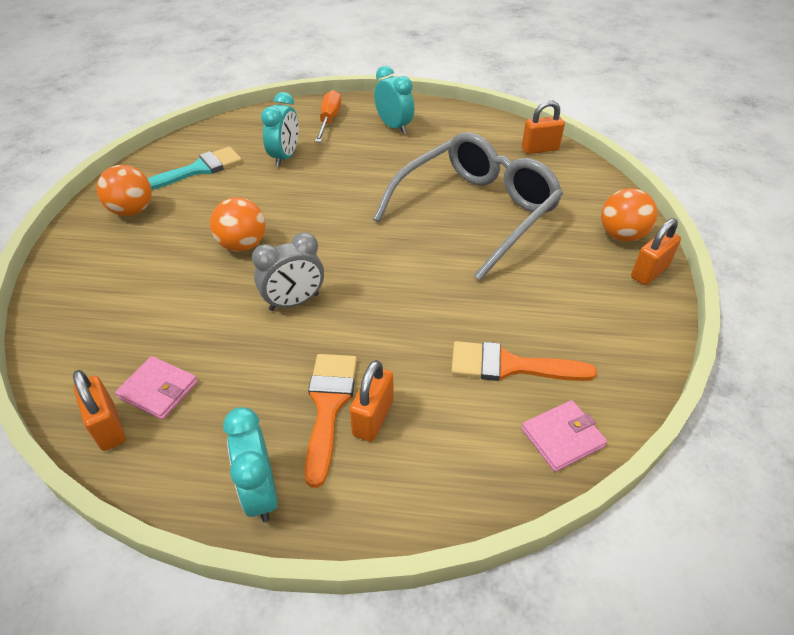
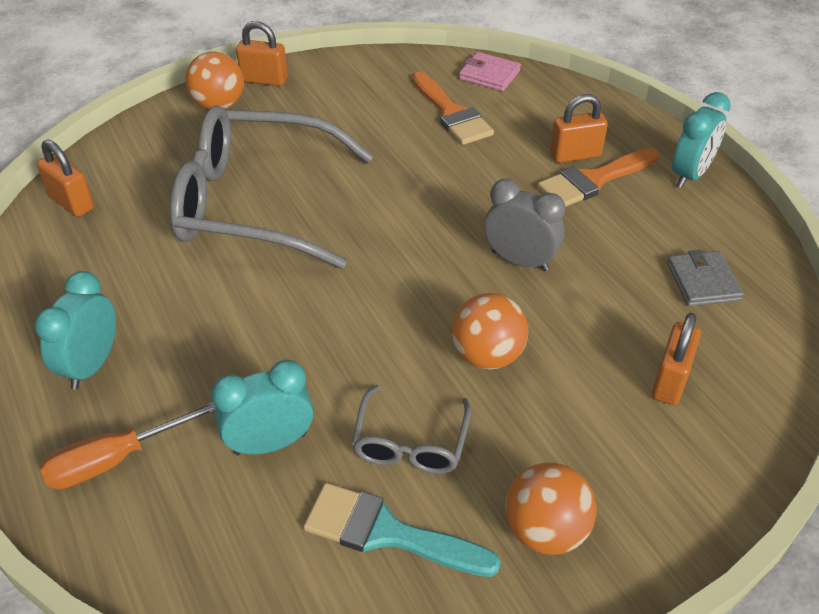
camera: 125 degrees left, 0 degrees up
orange padlock [73,370,126,451] -> orange padlock moved to [652,313,701,405]
pink wallet [115,356,198,420] -> grey wallet [667,250,744,306]
none -> grey glasses [352,385,471,474]

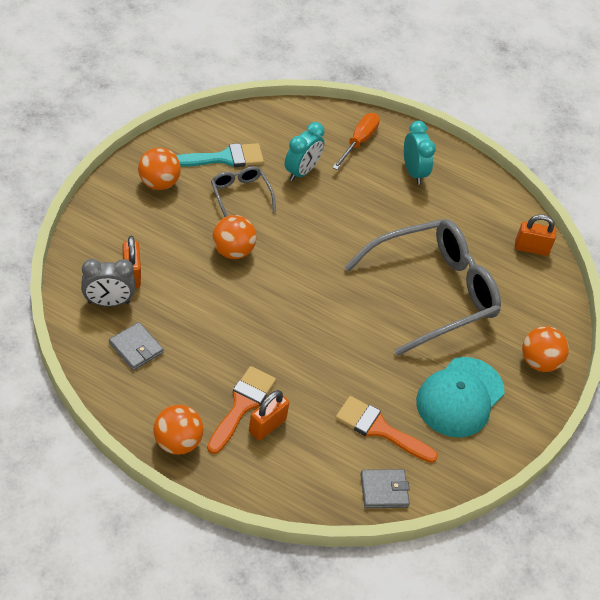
camera: 140 degrees right, 5 degrees up
orange padlock [236,21,288,86] -> none
pink wallet [459,52,521,91] -> grey wallet [360,469,410,508]
grey clock [484,179,565,271] -> grey clock moved to [81,259,135,307]
turquoise clock [672,92,731,188] -> orange ball [153,405,203,455]
none -> turquoise cap [416,357,505,438]

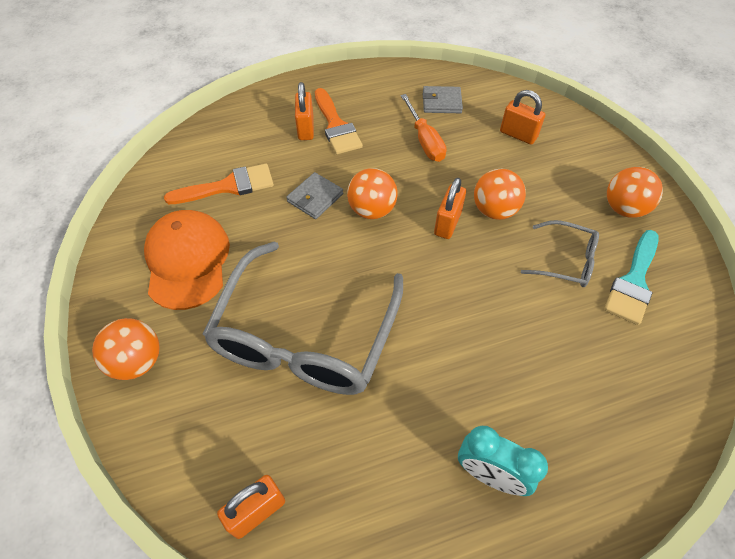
camera: 140 degrees right, 5 degrees up
grey clock [81,259,135,307] -> none
orange ball [153,405,203,455] -> orange ball moved to [347,168,397,219]
turquoise clock [285,122,325,181] -> none
orange screwdriver [332,113,380,170] -> orange screwdriver moved to [401,94,447,162]
grey wallet [360,469,410,508] -> grey wallet moved to [286,172,343,219]
turquoise cap [416,357,505,438] -> orange cap [144,210,230,310]
none -> orange padlock [434,178,466,239]

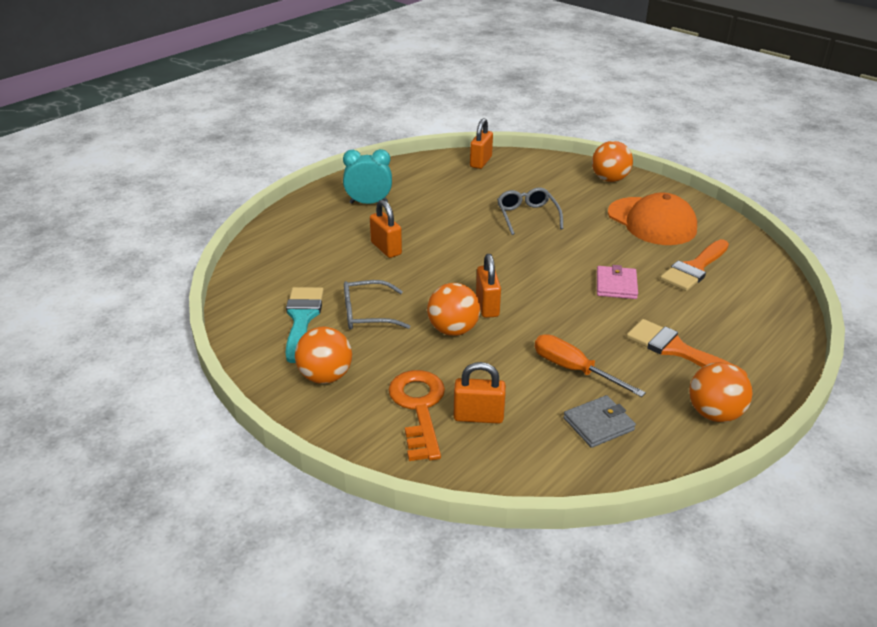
camera: 150 degrees right, 20 degrees down
grey glasses [203,242,403,395] -> grey glasses [497,187,563,235], size x0.46
grey wallet [286,172,343,219] -> pink wallet [597,265,638,299]
orange padlock [295,82,314,140] -> orange padlock moved to [370,199,402,258]
orange ball [347,168,397,219] -> orange ball moved to [689,362,753,422]
none -> orange key [388,370,445,461]

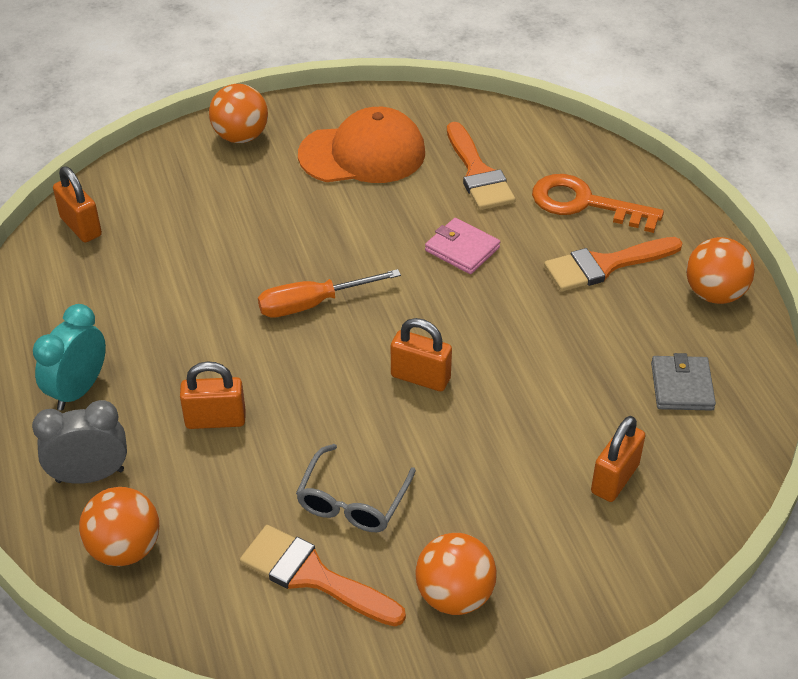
camera: 60 degrees left, 10 degrees up
turquoise brush [285,287,324,363] -> orange brush [240,525,406,627]
orange key [388,370,445,461] -> orange key moved to [532,174,664,233]
orange ball [427,283,480,336] -> orange ball moved to [79,487,159,566]
grey glasses [497,187,563,235] -> none
orange screwdriver [535,334,646,397] -> orange screwdriver moved to [258,269,401,318]
none -> grey clock [32,400,127,484]

